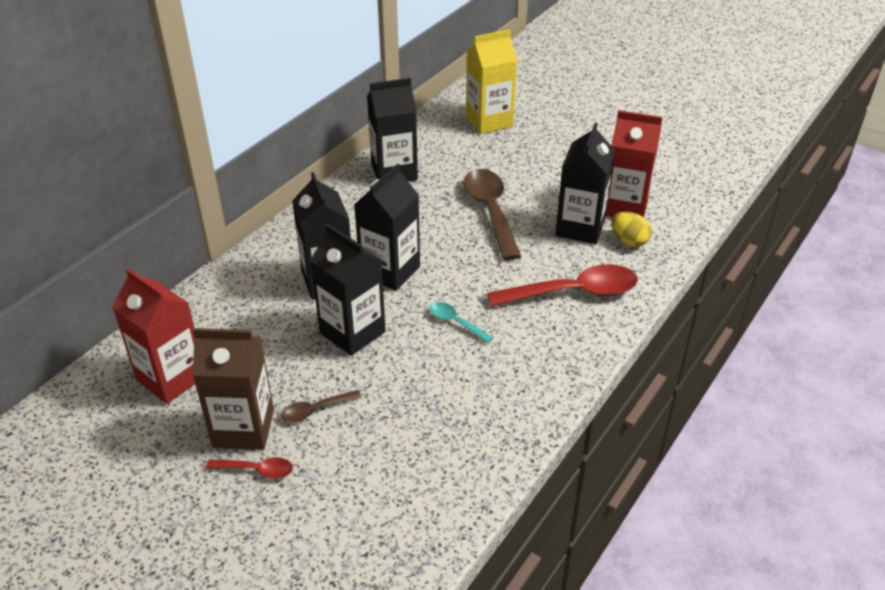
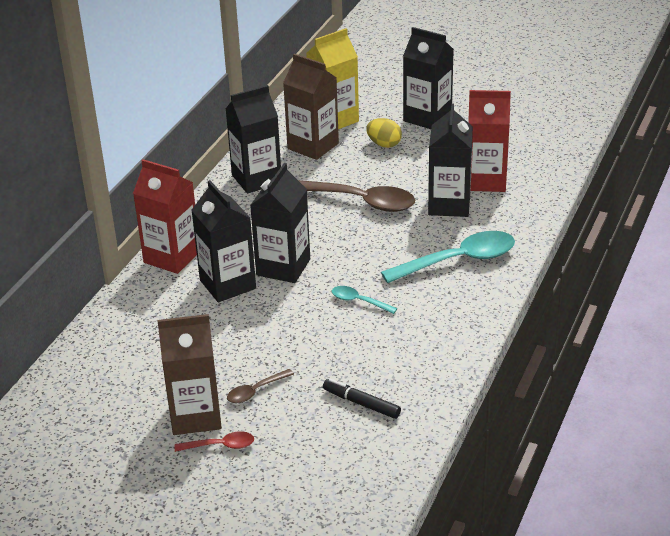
camera: 10 degrees left, 5 degrees down
red carton [112,268,195,404] -> red carton moved to [133,159,197,274]
black carton [310,224,386,356] -> black carton moved to [403,27,454,129]
brown spoon [464,169,521,260] -> brown spoon turned 135 degrees clockwise [298,180,415,212]
red spoon [487,264,638,307] -> turquoise spoon [381,231,515,283]
yellow egg [611,212,652,247] -> yellow egg moved to [366,118,402,148]
none -> brown carton [283,54,339,160]
none -> black marker [323,379,401,419]

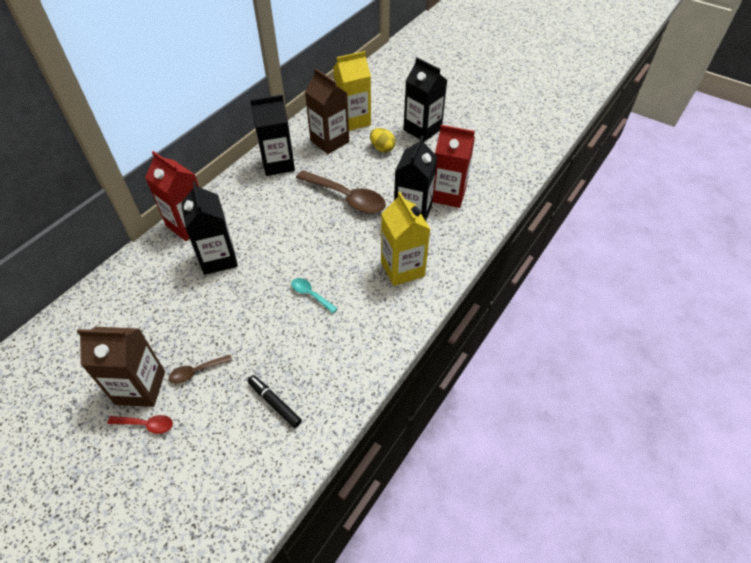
camera: 10 degrees right, 15 degrees up
black carton [250,163,310,283] -> none
turquoise spoon [381,231,515,283] -> yellow carton [381,192,431,286]

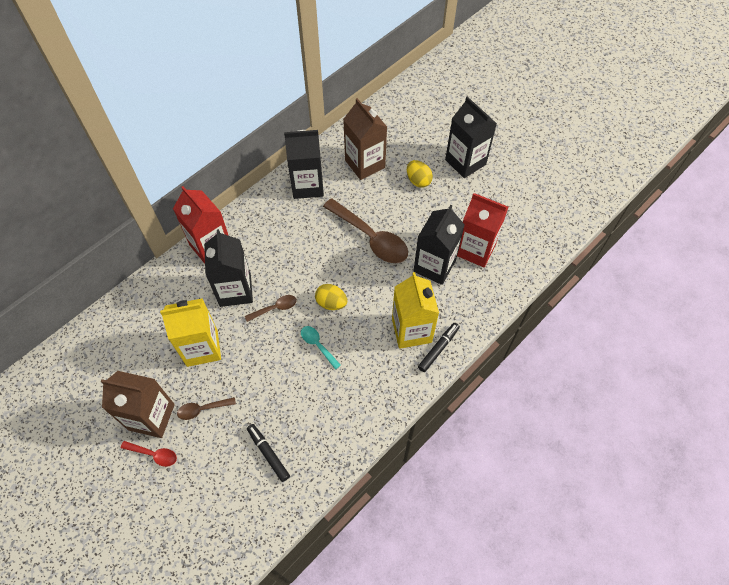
camera: 10 degrees right, 10 degrees up
yellow carton [333,51,371,131] -> yellow carton moved to [160,298,221,367]
none -> brown spoon [245,295,297,322]
none -> yellow egg [315,284,347,310]
none -> black marker [418,323,460,372]

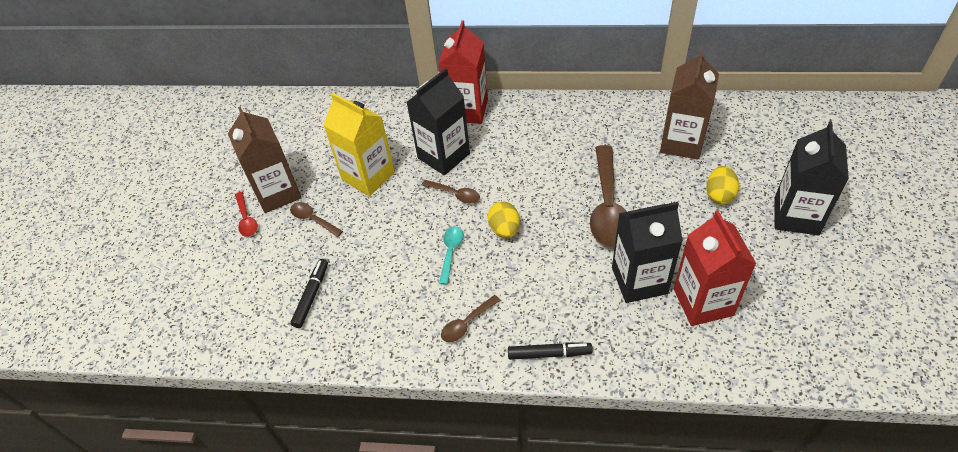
camera: 55 degrees right, 10 degrees down
black carton [284,130,324,199] -> none
yellow carton [392,272,439,349] -> none
none -> brown spoon [441,295,501,342]

